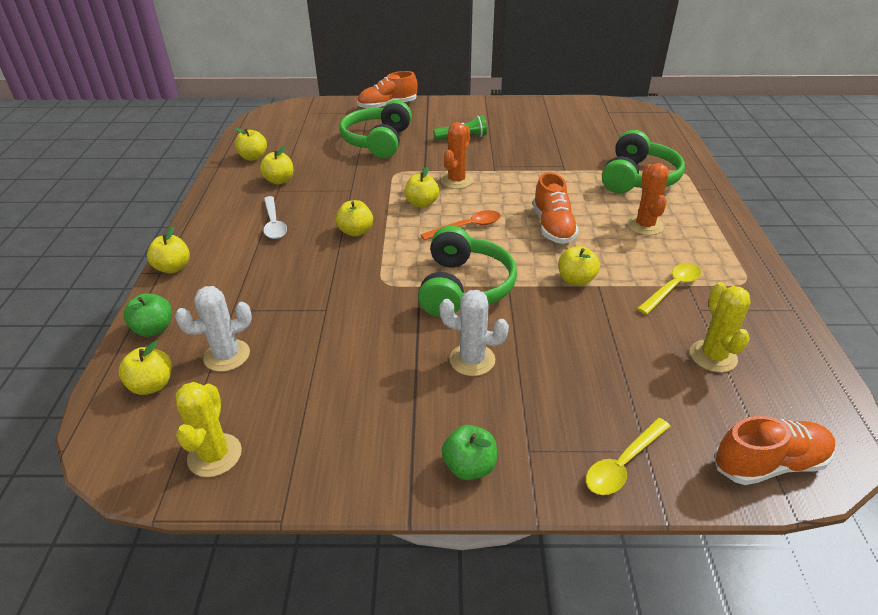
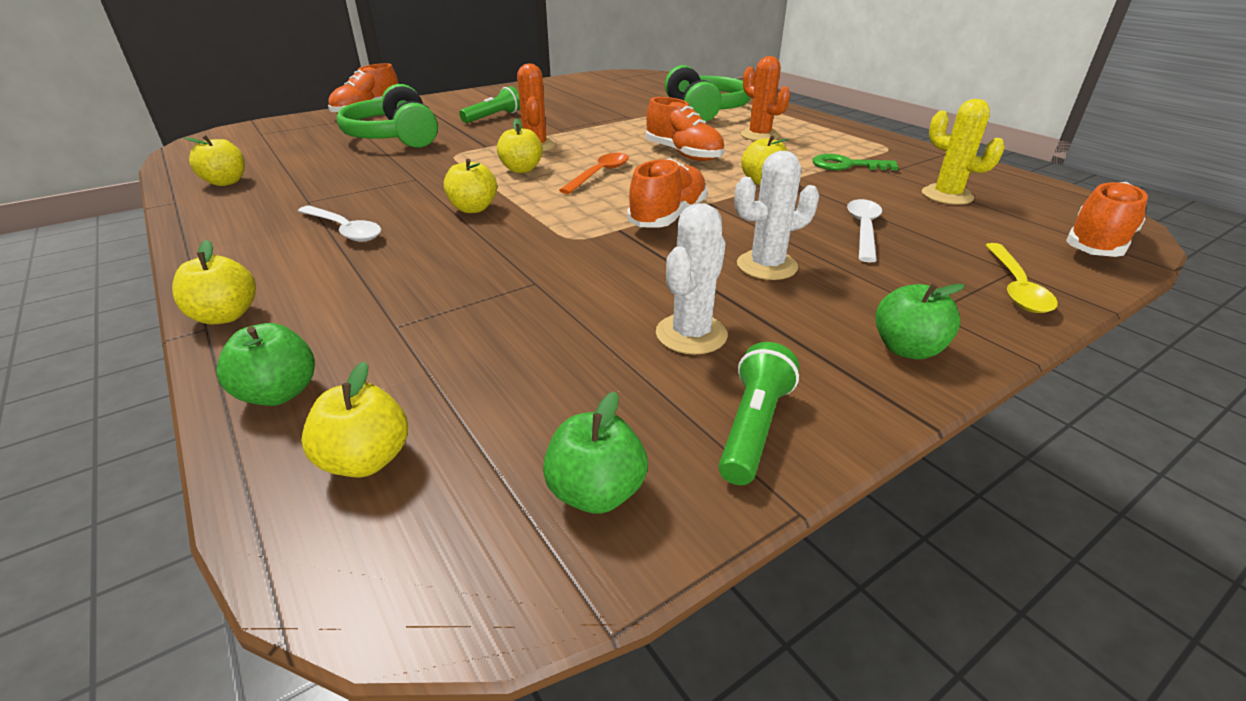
camera: 35 degrees left, 5 degrees down
white cactus [175,286,252,372] -> white cactus moved to [656,203,728,354]
yellow cactus [176,382,242,477] -> green apple [543,392,648,514]
yellow apple [260,146,294,185] -> none
green headphones [418,226,517,317] -> orange shoe [627,158,708,228]
yellow spoon [637,263,701,315] -> green key [812,154,899,171]
none -> green flashlight [718,342,799,485]
none -> white spoon [847,199,882,262]

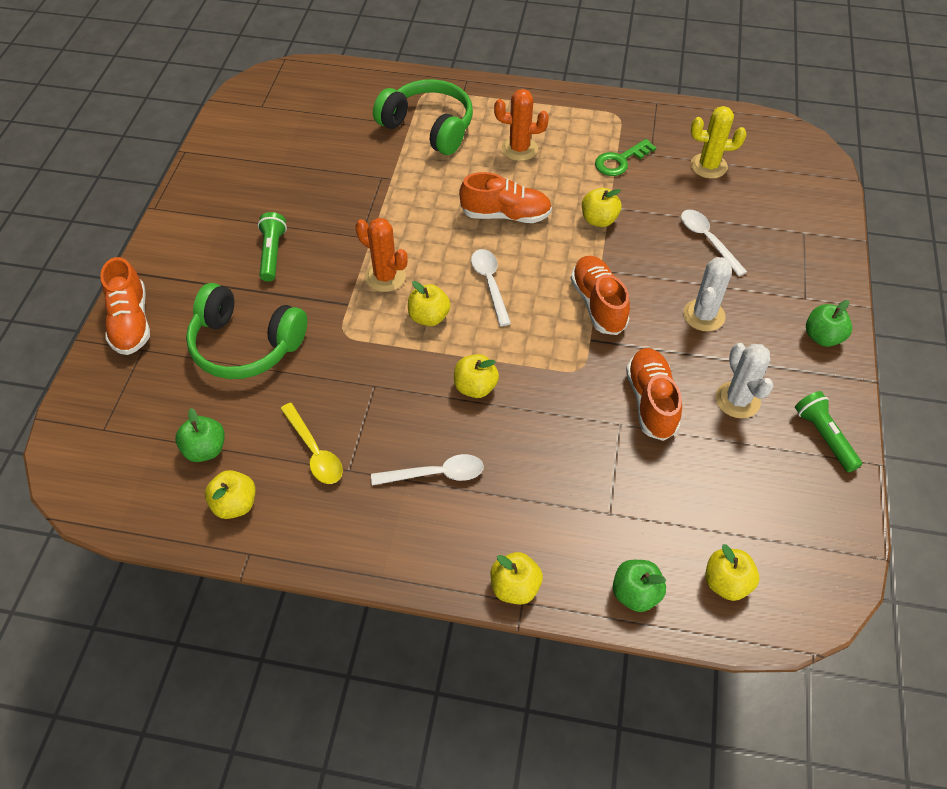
camera: 45 degrees left, 20 degrees up
green apple [543,392,648,514] -> green apple moved to [175,408,224,462]
orange spoon [559,153,629,194] -> white spoon [471,249,511,326]
yellow spoon [986,243,1058,313] -> yellow spoon moved to [280,403,343,484]
orange shoe [1066,182,1148,257] -> orange shoe moved to [626,348,682,441]

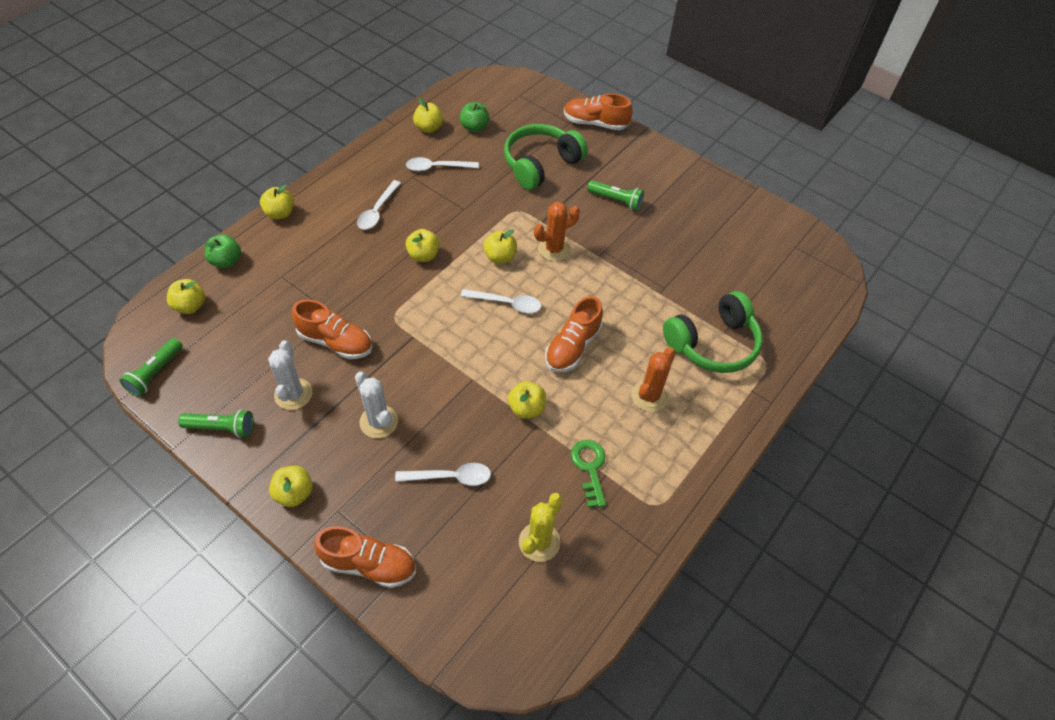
camera: 115 degrees right, 0 degrees up
yellow spoon [280,403,343,484] -> white spoon [406,157,479,171]
orange shoe [571,256,630,335] -> orange shoe moved to [314,526,416,588]
white cactus [716,343,774,418] -> white cactus turned 75 degrees clockwise [268,340,312,410]
green apple [806,300,852,347] -> yellow apple [269,466,313,507]
none -> green flashlight [120,338,183,397]

